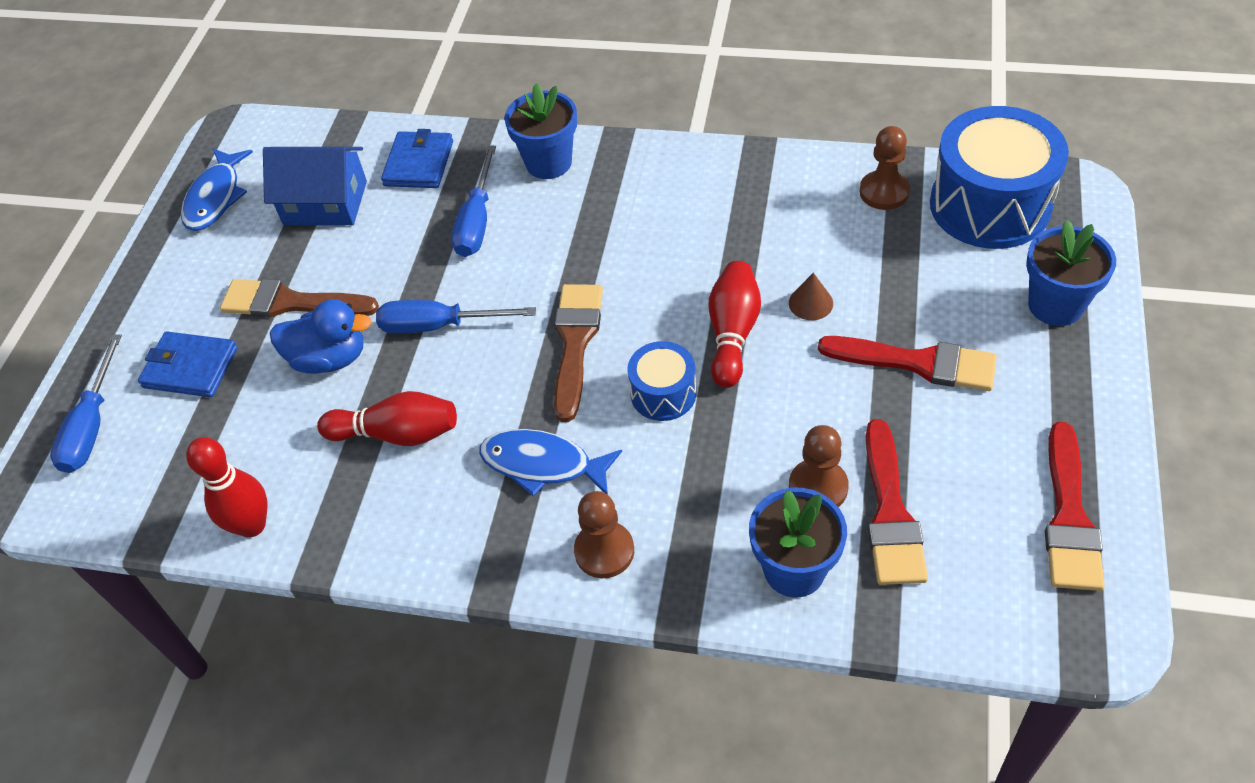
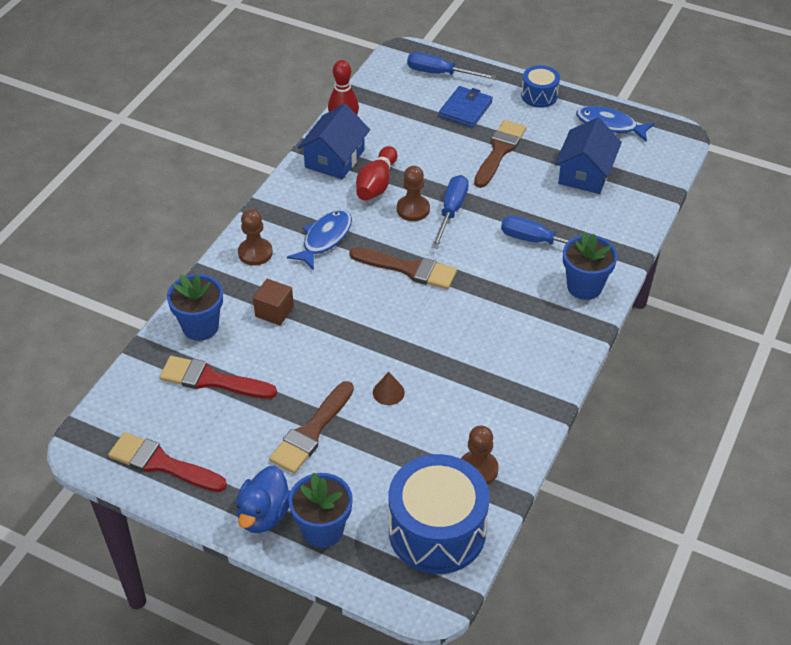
camera: 100 degrees right, 5 degrees down
blue duck [270,299,372,374] -> blue duck moved to [236,466,291,533]
blue wallet [381,129,453,188] -> none
blue drum [628,341,696,421] -> blue drum moved to [521,65,560,108]
red bowling pin [709,261,761,388] -> none
brown pawn [789,425,849,507] -> brown pawn moved to [397,166,430,221]
red brush [818,336,997,391] -> brown brush [269,381,354,474]
none -> brown cube [253,279,294,325]
none -> blue house [297,104,370,179]

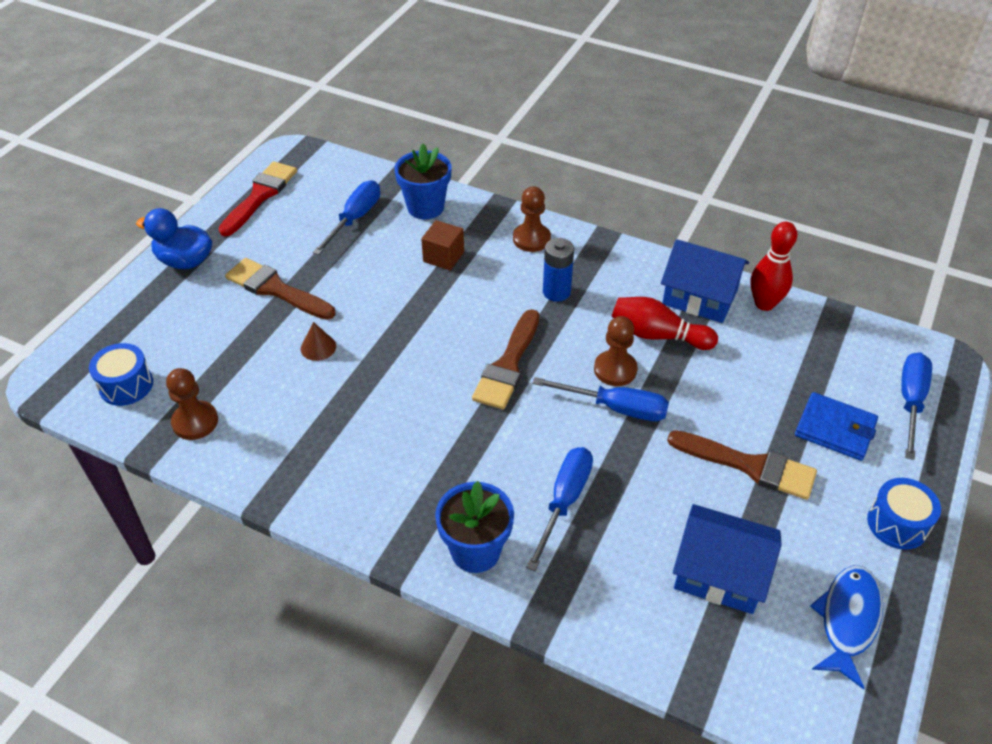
camera: 90 degrees right, 0 degrees up
red brush [159,356,277,399] -> blue screwdriver [313,180,380,255]
blue fish [287,210,352,270] -> blue battery [543,238,574,302]
blue flower pot [289,473,353,548] -> none
blue drum [389,454,490,574] -> blue drum [89,343,153,406], size x0.51

